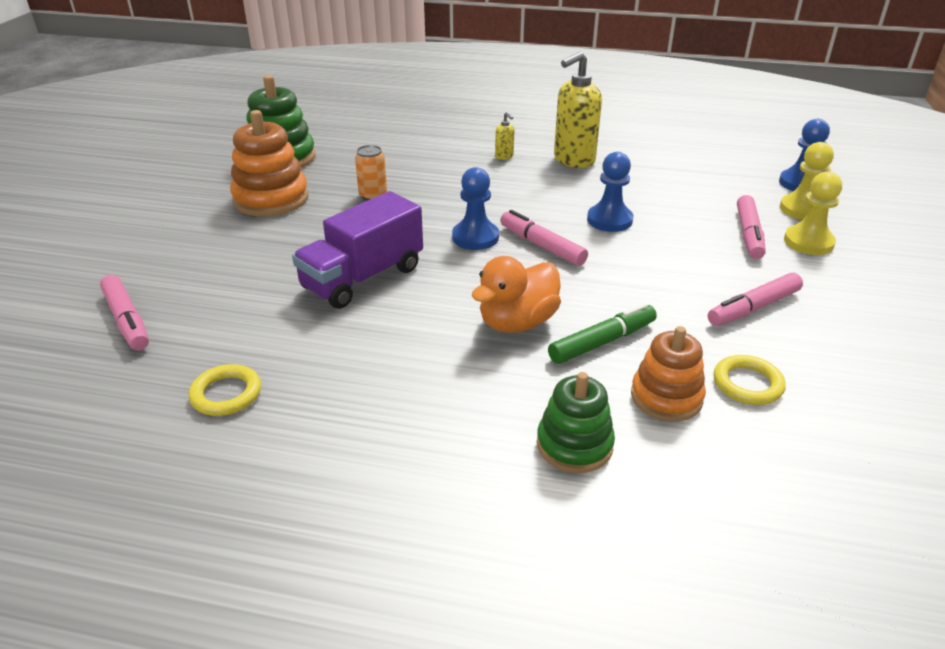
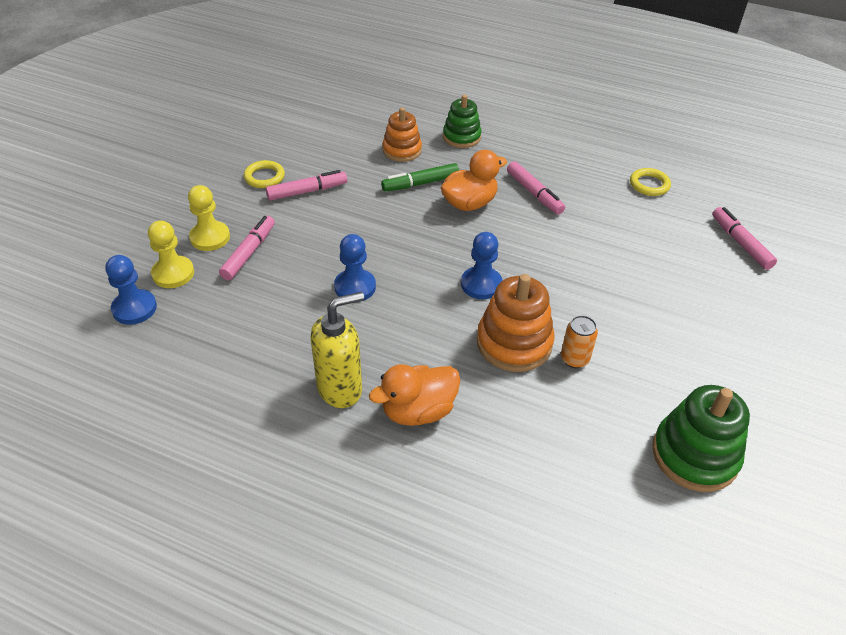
camera: 170 degrees left, 10 degrees up
orange stacking toy [230,110,309,217] -> orange stacking toy moved to [477,274,554,372]
purple truck [292,191,423,309] -> none
yellow soap dispenser [495,112,514,160] -> orange duck [369,364,461,426]
pink marker [500,210,588,266] -> pink marker moved to [507,161,565,214]
yellow ring [714,355,786,405] -> yellow ring moved to [244,160,285,188]

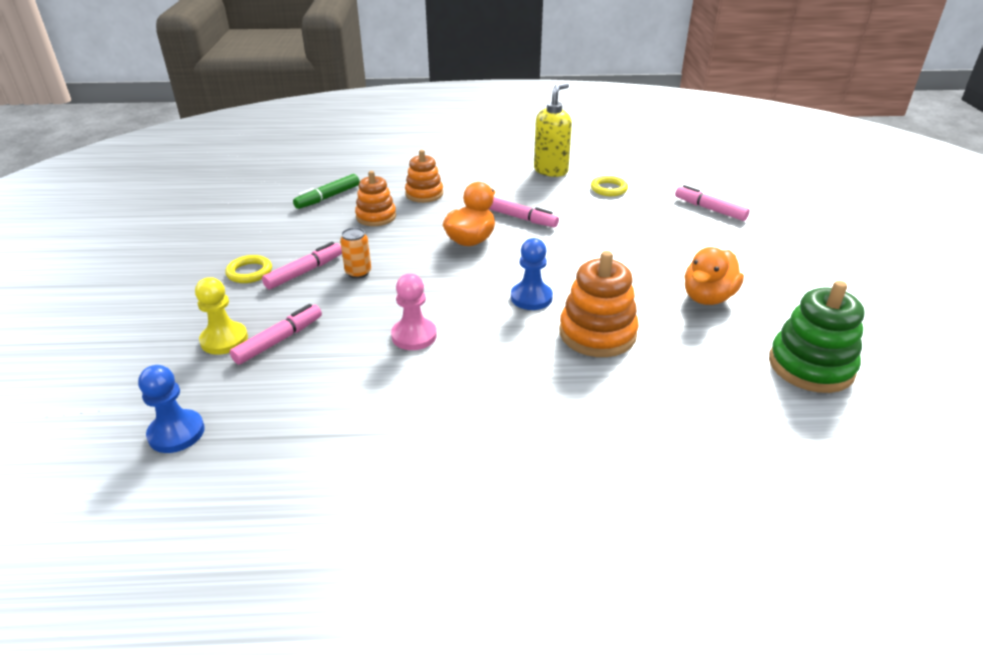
camera: 25 degrees left, 10 degrees down
yellow pawn [148,220,194,288] -> none
pink marker [219,216,275,280] -> pink marker turned 45 degrees clockwise [230,304,322,365]
yellow soap dispenser [310,292,364,408] -> yellow soap dispenser moved to [534,82,572,177]
blue pawn [334,234,376,302] -> pink pawn [391,274,437,350]
orange duck [369,364,461,426] -> orange duck moved to [684,247,744,305]
green marker [381,163,459,192] -> green marker moved to [293,174,360,209]
green stacking toy [443,95,482,148] -> orange stacking toy [405,150,443,203]
orange can [561,315,598,368] -> orange can moved to [340,227,371,279]

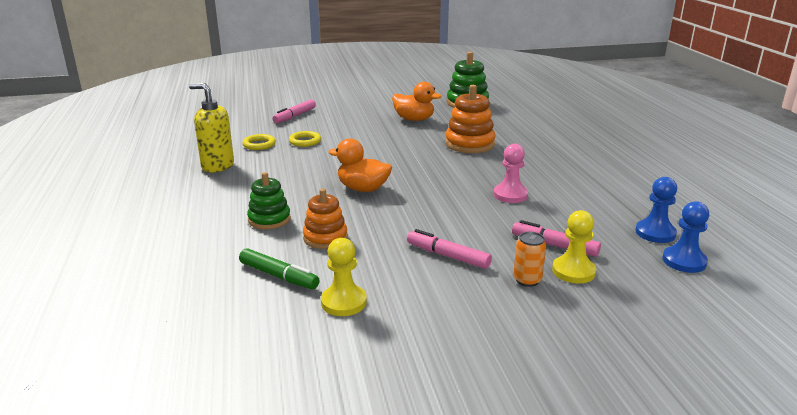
camera: 100 degrees left, 10 degrees down
yellow ring [225,255,272,283] -> yellow ring moved to [289,131,321,147]
orange can [340,227,371,279] -> orange can moved to [513,232,546,287]
orange stacking toy [405,150,443,203] -> green stacking toy [247,172,291,229]
pink marker [489,197,559,227] -> none
blue pawn [511,238,553,310] -> blue pawn moved to [635,177,677,243]
none -> yellow pawn [321,238,367,316]

